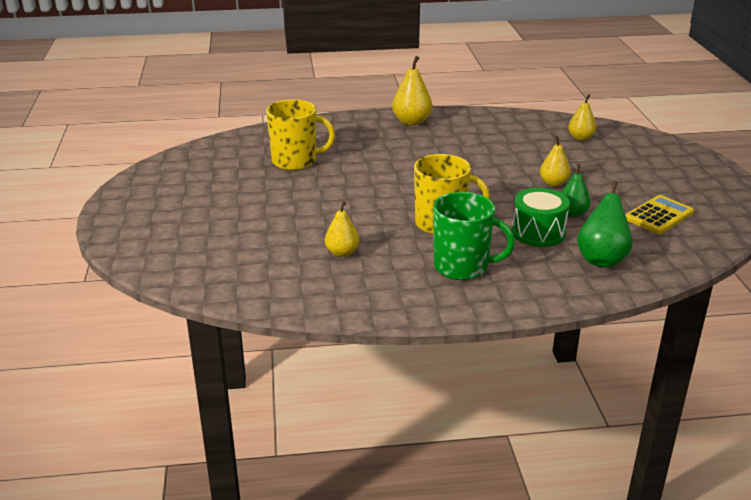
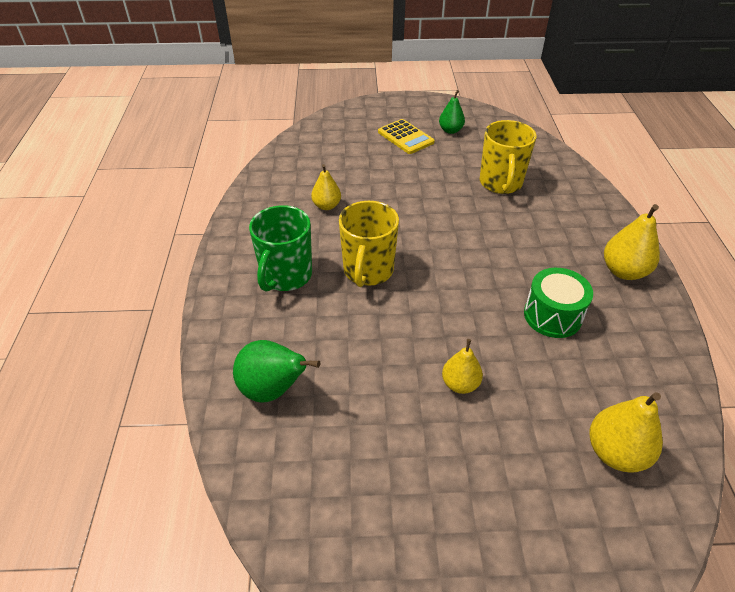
camera: 95 degrees right, 15 degrees up
green drum [512,188,570,247] -> green drum moved to [524,268,593,338]
green pear [561,164,591,217] -> green pear moved to [439,90,465,134]
yellow pear [568,94,596,141] -> yellow pear [590,392,663,473], size x1.52
yellow calculator [625,195,694,234] -> yellow calculator moved to [378,119,435,154]

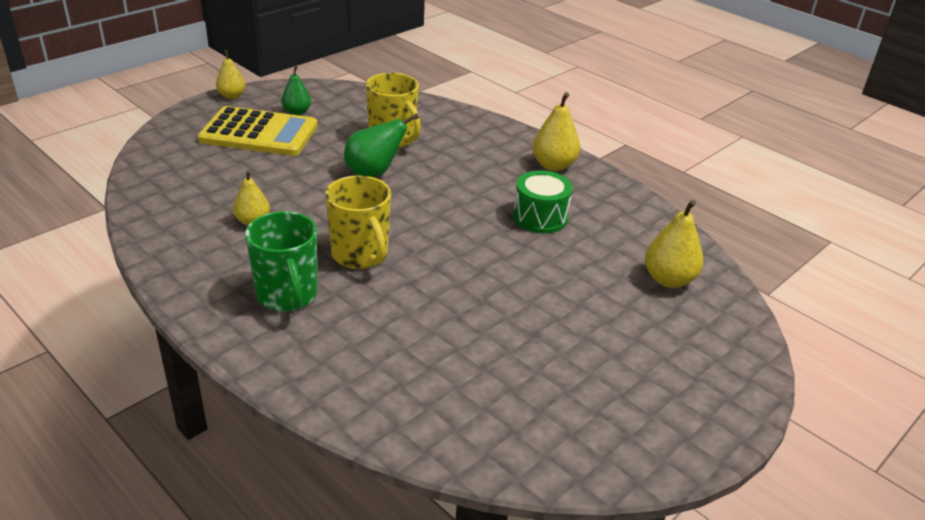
camera: 45 degrees left, 10 degrees down
green pear [233,340,320,403] -> green pear moved to [344,113,419,177]
yellow calculator [378,119,435,154] -> yellow calculator [198,106,318,156], size x1.69
yellow pear [442,339,483,394] -> yellow pear moved to [216,50,245,99]

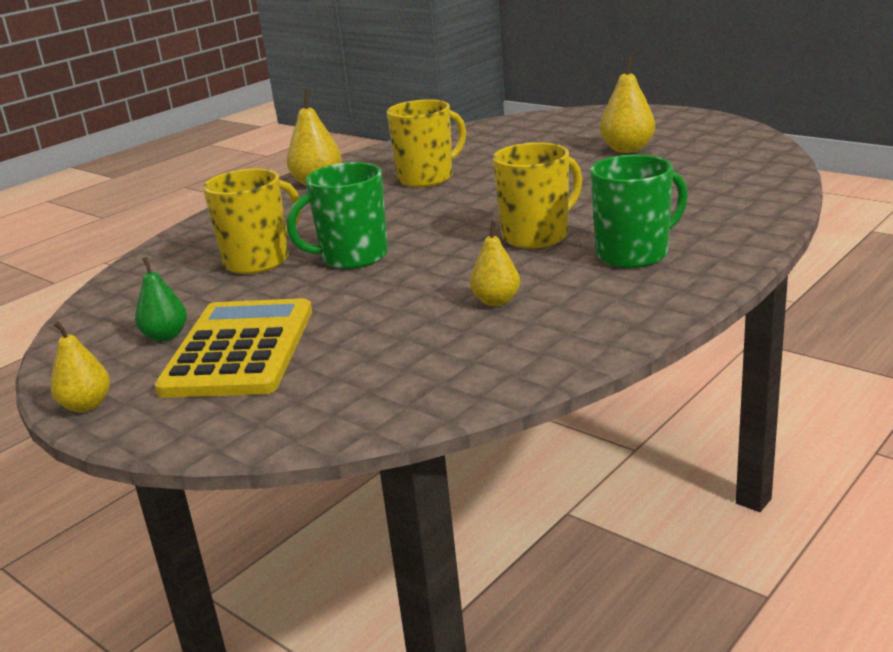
camera: 90 degrees left, 10 degrees down
green pear [344,113,419,177] -> green mug [287,162,388,269]
green drum [513,170,573,233] -> yellow mug [387,99,466,187]
yellow pear [645,200,704,288] -> yellow pear moved to [600,56,655,153]

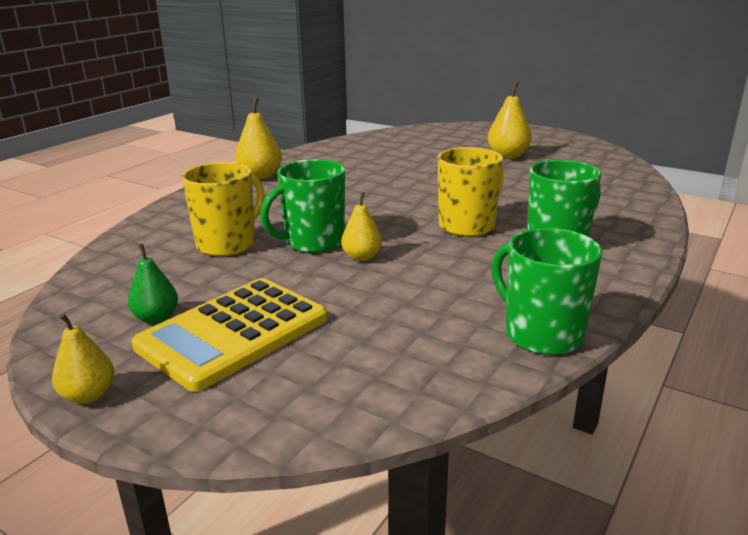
camera: 10 degrees left, 0 degrees up
yellow calculator [154,298,312,398] -> yellow calculator turned 135 degrees counterclockwise [131,278,327,392]
yellow mug [387,99,466,187] -> none
yellow pear [470,221,520,306] -> yellow pear moved to [341,192,382,261]
none -> green mug [492,228,602,355]

